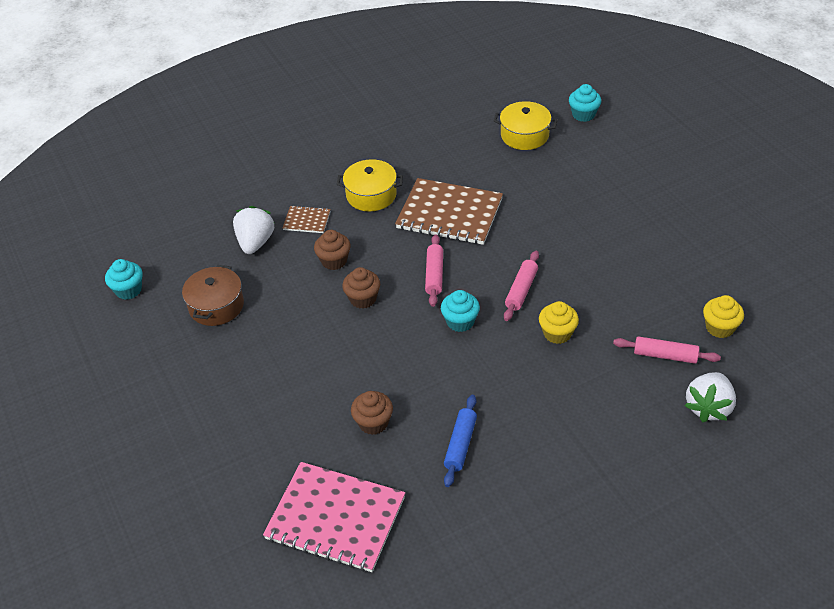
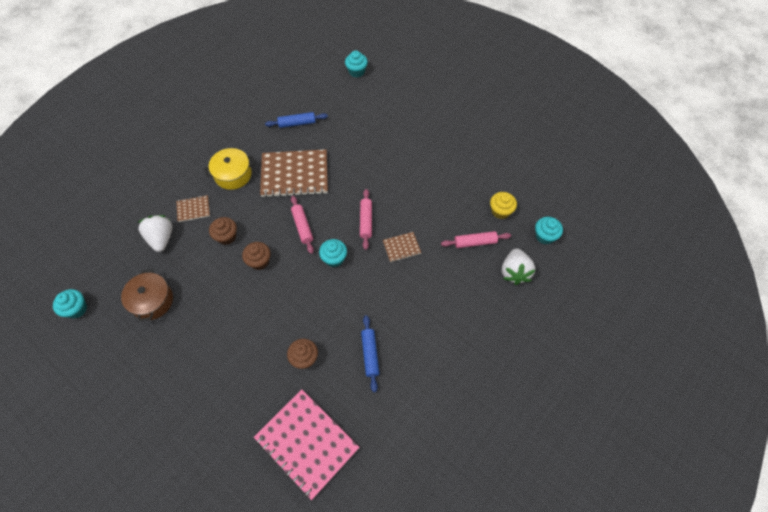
camera: 25 degrees left, 15 degrees up
pink notebook [263,462,405,572] -> pink notebook turned 45 degrees clockwise [254,389,360,500]
yellow pot [494,101,557,150] -> none
yellow cupcake [539,301,579,344] -> brown notebook [383,232,421,262]
none -> blue rolling pin [265,112,328,128]
none -> turquoise cupcake [535,217,563,244]

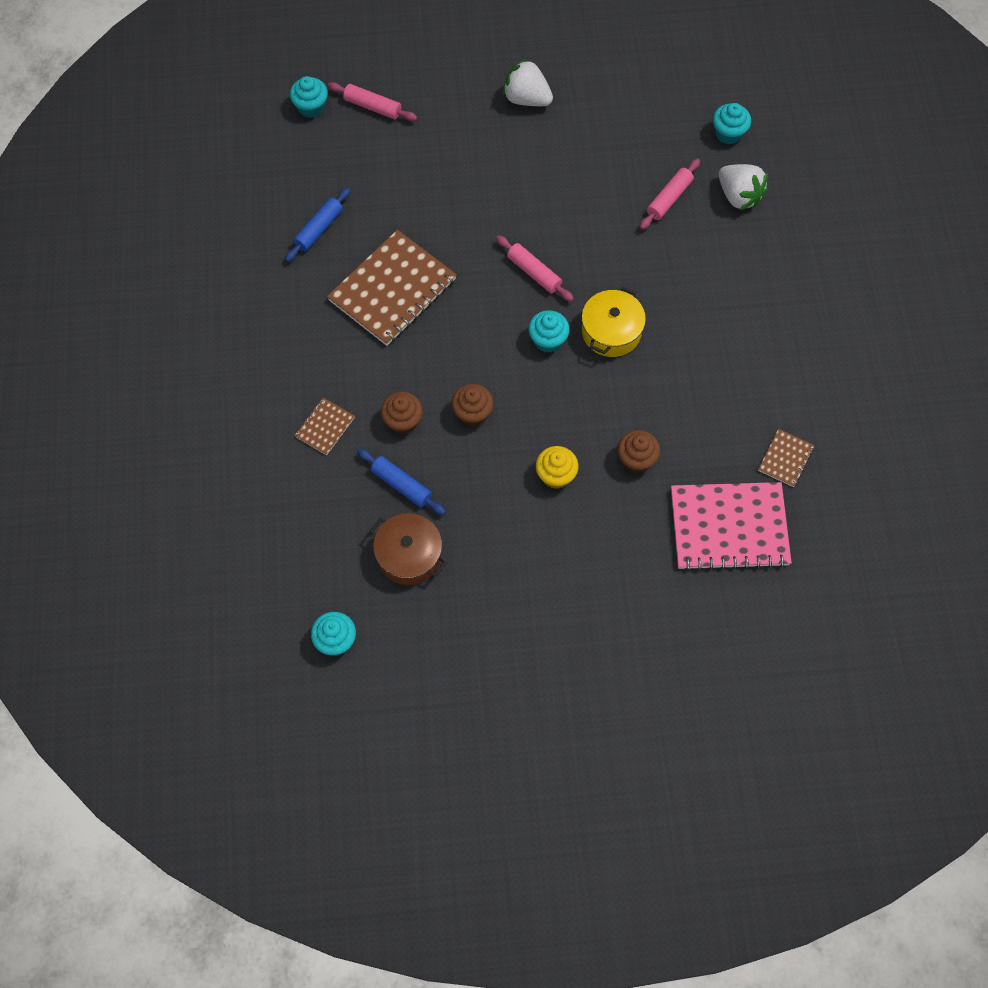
camera: 45 degrees left, 5 degrees up
white strawberry [137,215,173,252] -> white strawberry moved to [502,58,553,106]
yellow pot [204,148,255,190] -> yellow pot moved to [582,287,646,357]
pink rolling pin [291,196,314,254] -> pink rolling pin moved to [328,82,417,121]
blue rolling pin [361,315,380,392] -> blue rolling pin moved to [357,449,446,515]
brown notebook [383,232,421,262] -> brown notebook moved to [758,429,814,487]
yellow cupcake [490,192,517,219] -> yellow cupcake moved to [536,446,579,489]

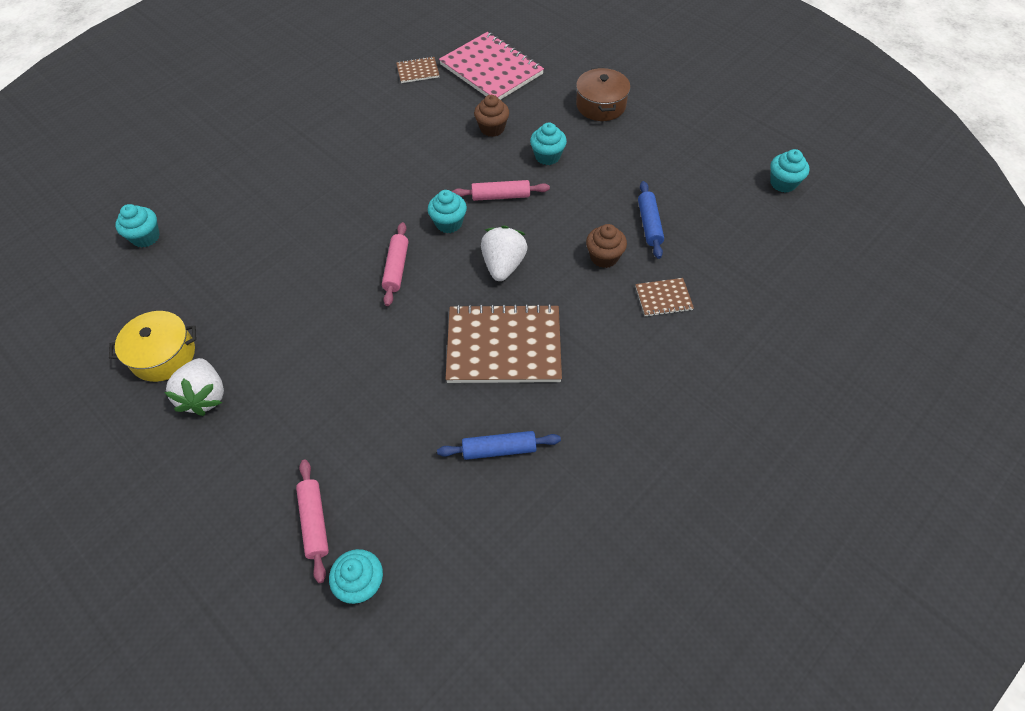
camera: 130 degrees left, 10 degrees down
brown pot [370,513,447,585] -> brown pot moved to [576,67,630,121]
brown cupcake [452,384,494,426] -> none
yellow cupcake [536,446,579,489] -> turquoise cupcake [530,122,567,165]
yellow pot [582,287,646,357] -> yellow pot moved to [109,311,196,382]
pink rolling pin [640,159,700,230] -> pink rolling pin moved to [452,180,550,201]
white strawberry [719,164,768,211] -> white strawberry moved to [481,226,528,281]

